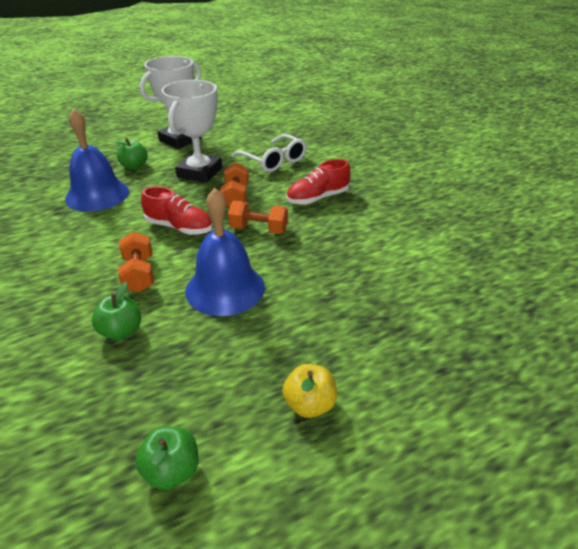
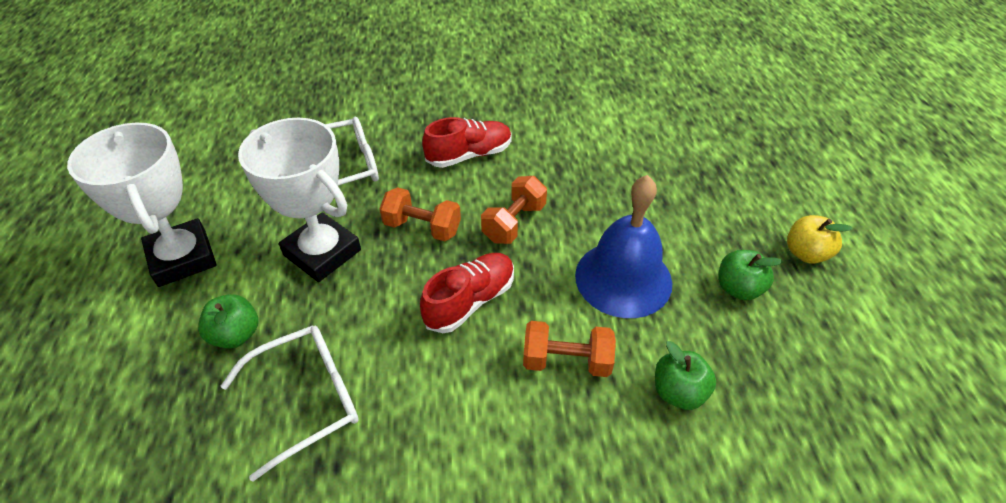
camera: 70 degrees left, 10 degrees up
blue bell [65,108,129,211] -> white glasses [221,325,359,482]
green apple [135,427,199,490] -> green apple moved to [718,250,783,301]
red shoe [286,159,350,205] -> red shoe turned 105 degrees counterclockwise [422,117,512,168]

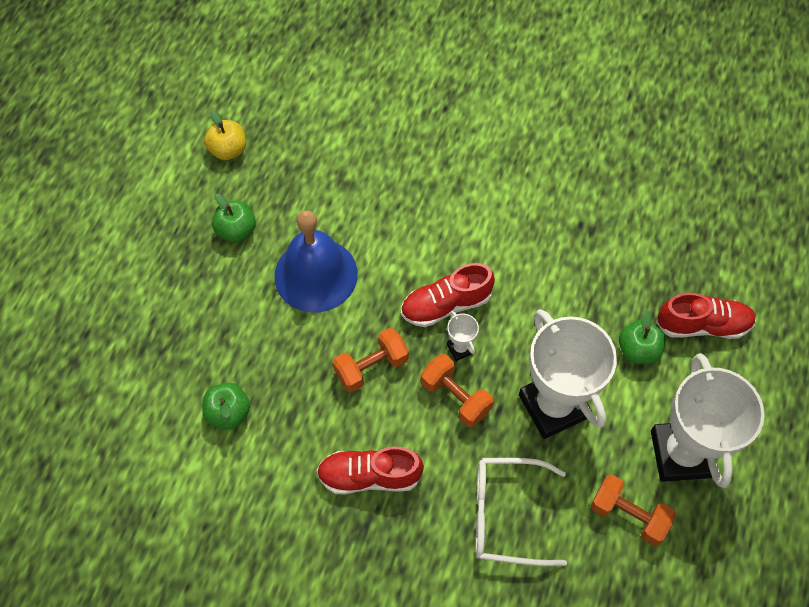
camera: 155 degrees left, 15 degrees up
white glasses [221,325,359,482] -> none
orange dumbbell [523,321,616,377] -> orange dumbbell moved to [590,474,676,546]
green apple [655,341,716,410] -> green apple moved to [202,383,250,430]
yellow apple [787,215,853,264] -> yellow apple moved to [204,110,246,160]
none -> white trophy [447,311,479,361]
none -> red shoe [656,293,756,339]

